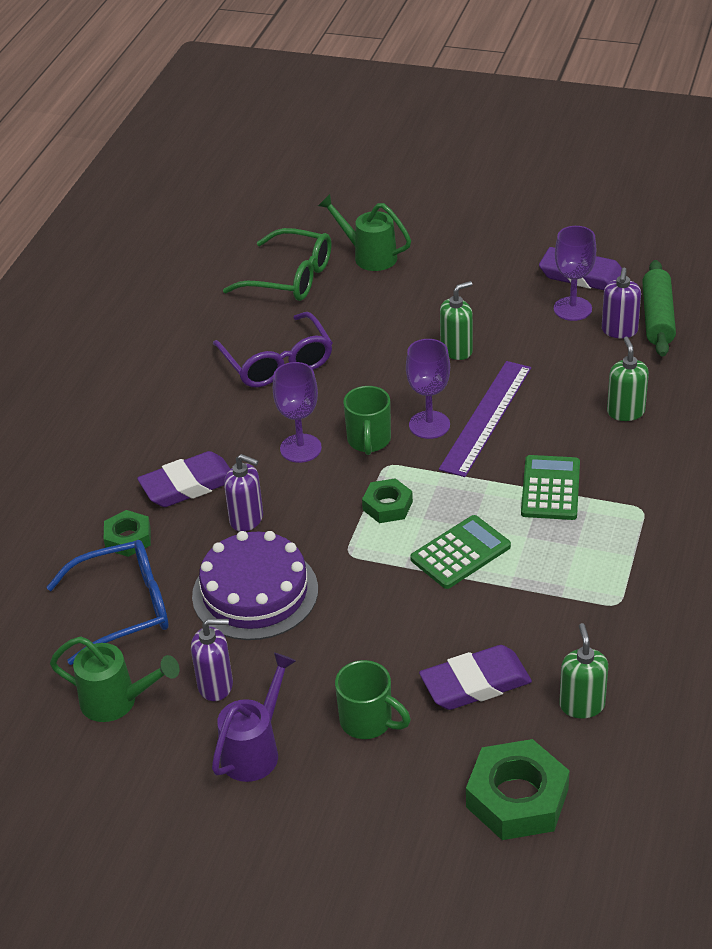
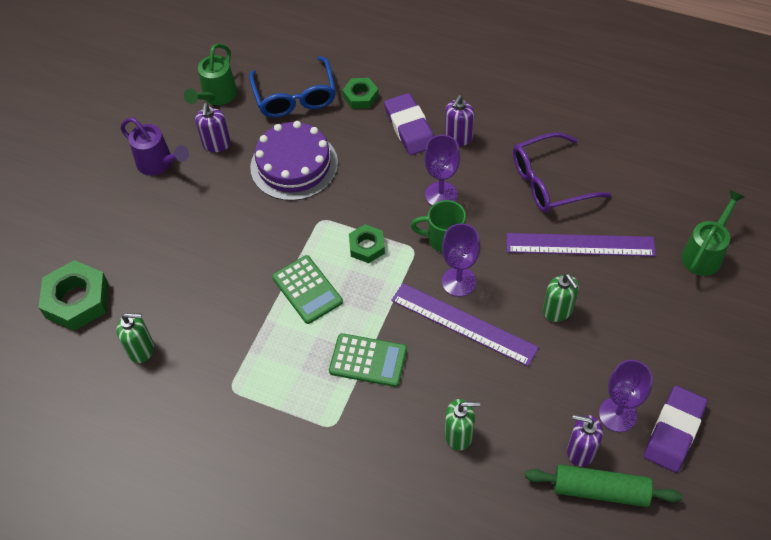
camera: 95 degrees right, 15 degrees up
green glasses [223,228,331,301] -> none
purple soap dispenser [224,454,263,532] -> purple soap dispenser moved to [445,95,474,146]
green mug [335,660,411,739] -> none
purple eraser [419,645,532,710] -> none
none -> purple ruler [506,233,656,256]

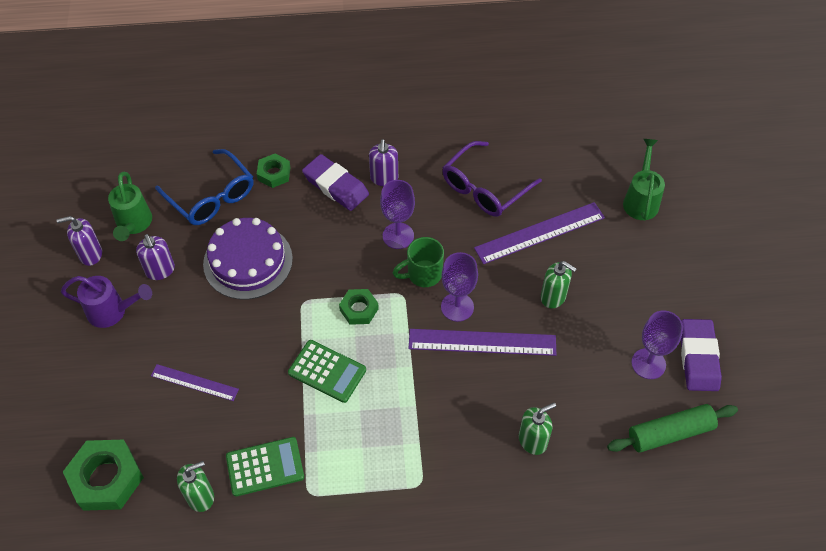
camera: 30 degrees left, 0 degrees up
green calculator [329,333,407,387] -> green calculator moved to [226,437,304,497]
purple soap dispenser [567,415,603,467] -> purple soap dispenser moved to [56,216,102,266]
none -> purple ruler [151,364,239,401]

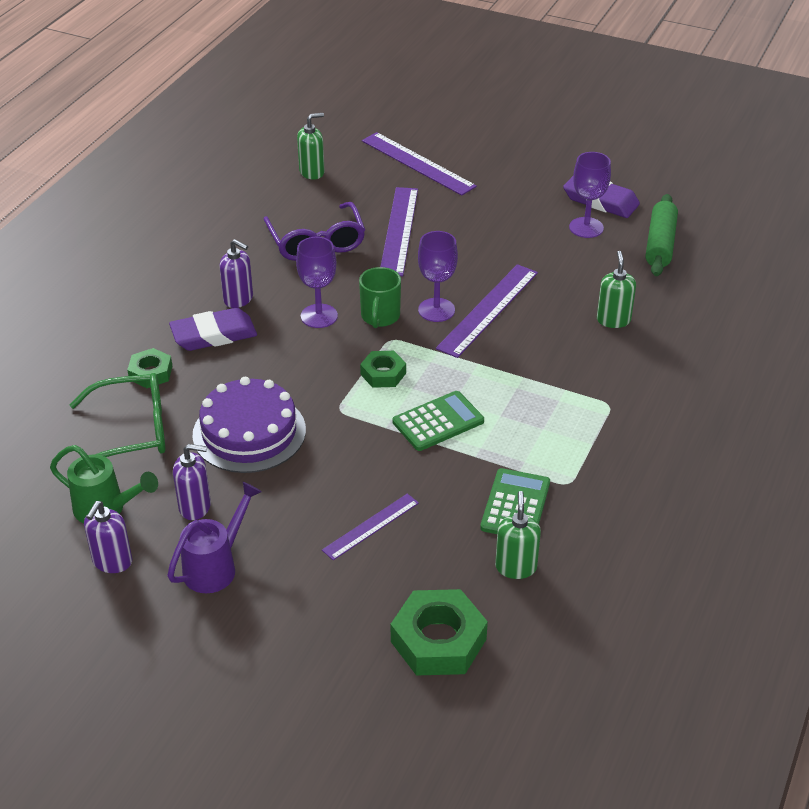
camera: 60 degrees left, 15 degrees down
blue glasses [155,149,254,225] -> green glasses [69,373,165,457]
green soap dispenser [541,261,576,309] -> green soap dispenser moved to [297,113,325,180]
green watering can [623,139,665,220] -> purple ruler [362,132,477,196]

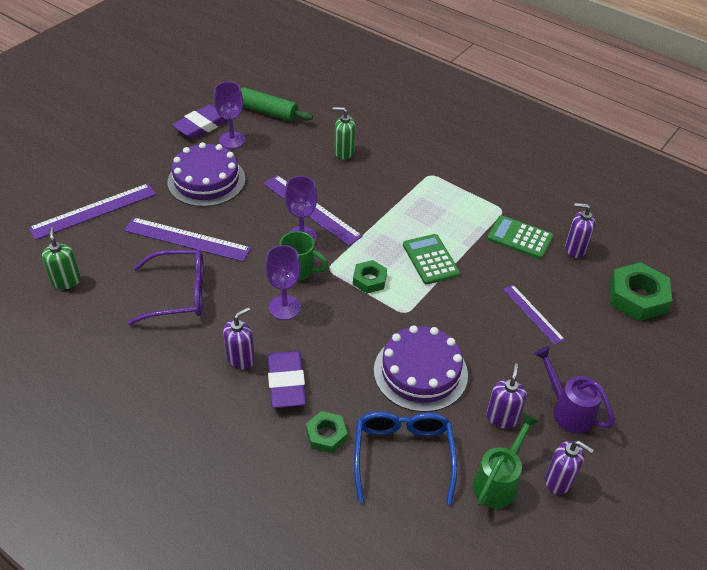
camera: 80 degrees left, 5 degrees up
green glasses [69,373,165,457] -> blue glasses [354,411,457,505]
green soap dispenser [495,491,541,579] -> purple soap dispenser [565,203,596,258]
none -> purple cake [167,142,245,207]

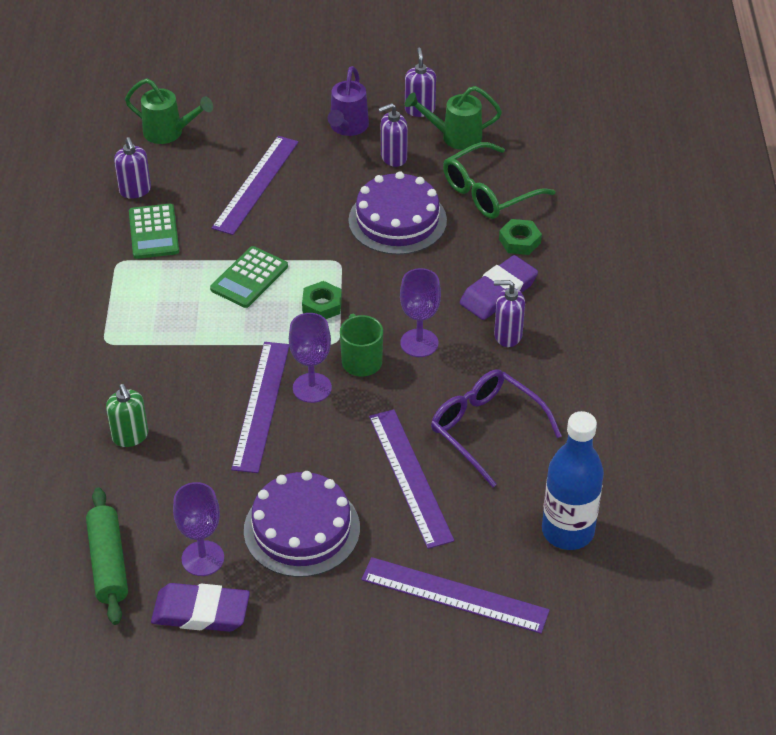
camera: 125 degrees left, 0 degrees up
green soap dispenser [42,227,81,289] -> blue bottle [542,411,604,550]
blue glasses [354,411,457,505] -> green glasses [443,142,555,219]
purple ruler [503,285,565,345] -> purple ruler [212,136,299,235], size x1.67
green nut [609,262,672,321] -> green watering can [125,78,213,144]

